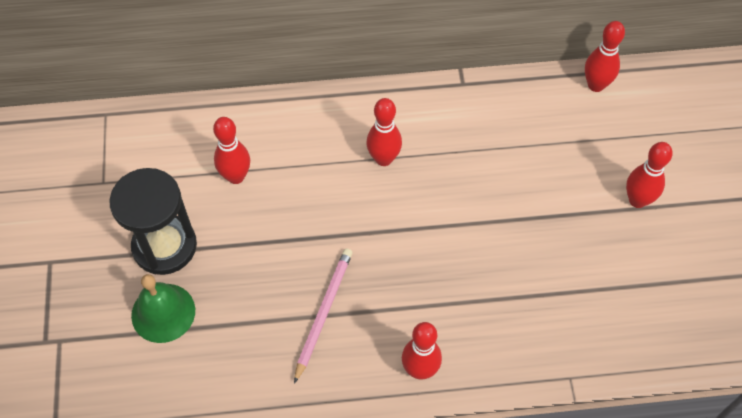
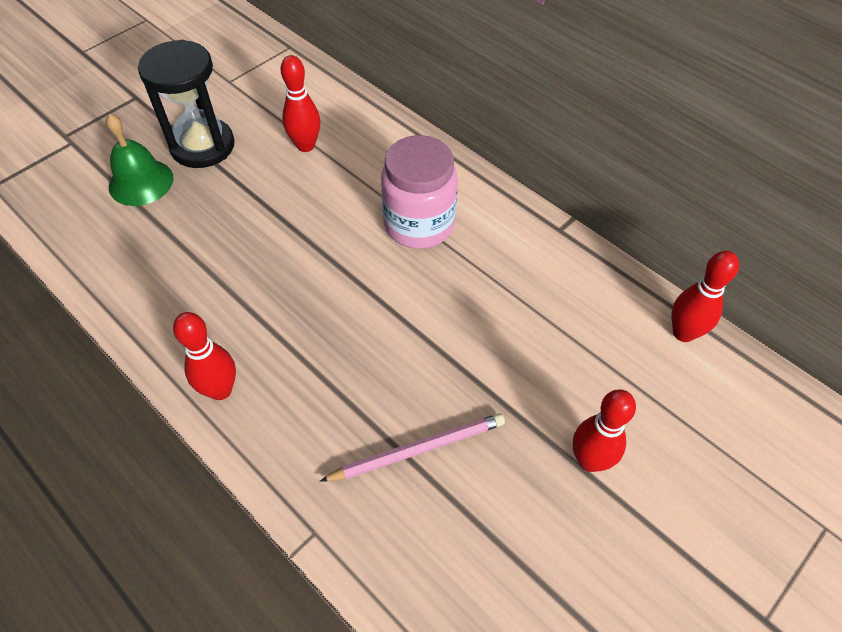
camera: 50 degrees right, 5 degrees down
pink pencil [294,248,353,384] -> pink pencil moved to [320,413,505,481]
red bowling pin [366,98,402,166] -> pink jar [381,135,458,249]

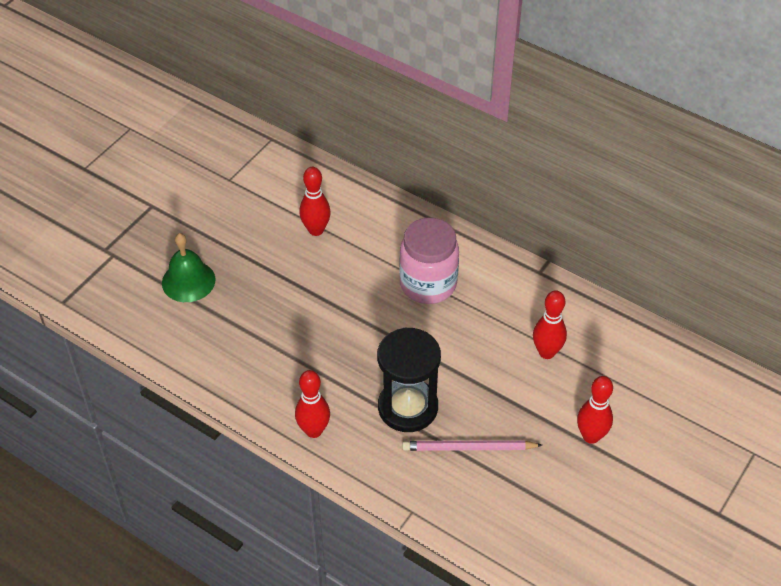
camera: 10 degrees left, 5 degrees down
black hourglass [138,40,235,168] -> black hourglass moved to [377,327,441,432]
pink pencil [320,413,505,481] -> pink pencil turned 150 degrees counterclockwise [402,440,542,451]
red bowling pin [671,251,739,342] -> red bowling pin moved to [533,290,567,359]

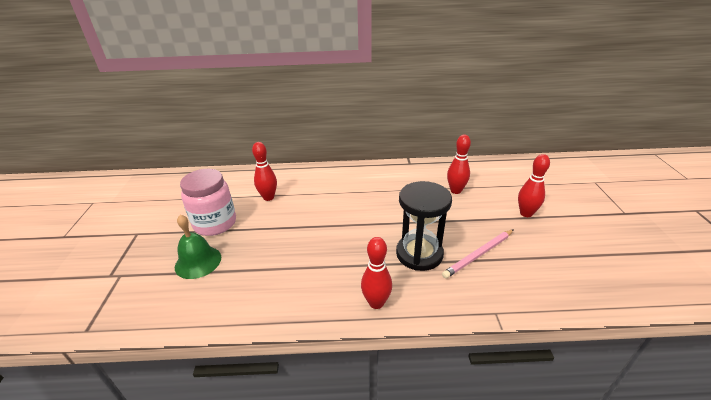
camera: 35 degrees left, 15 degrees down
pink jar [399,218,459,304] -> pink jar moved to [180,169,236,236]

